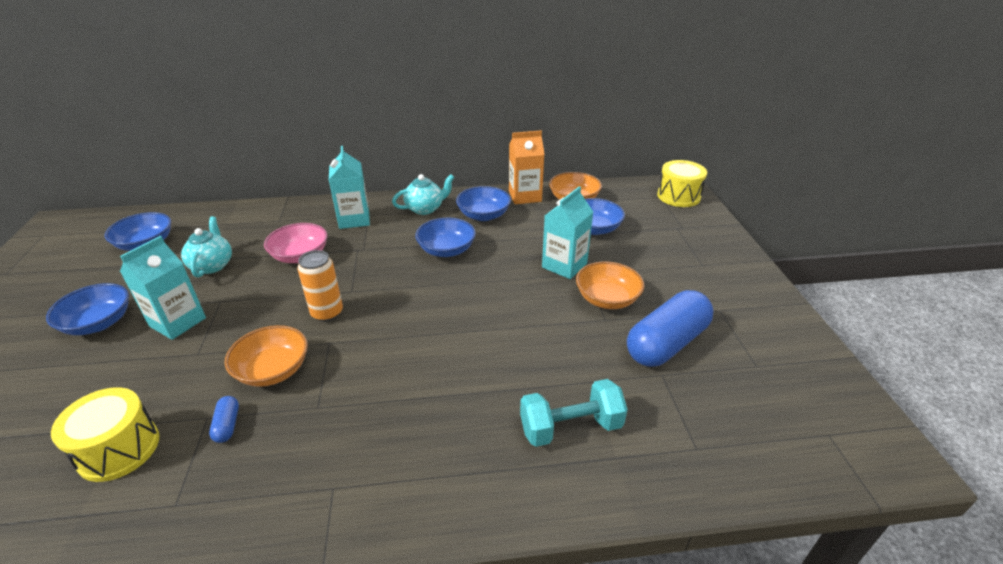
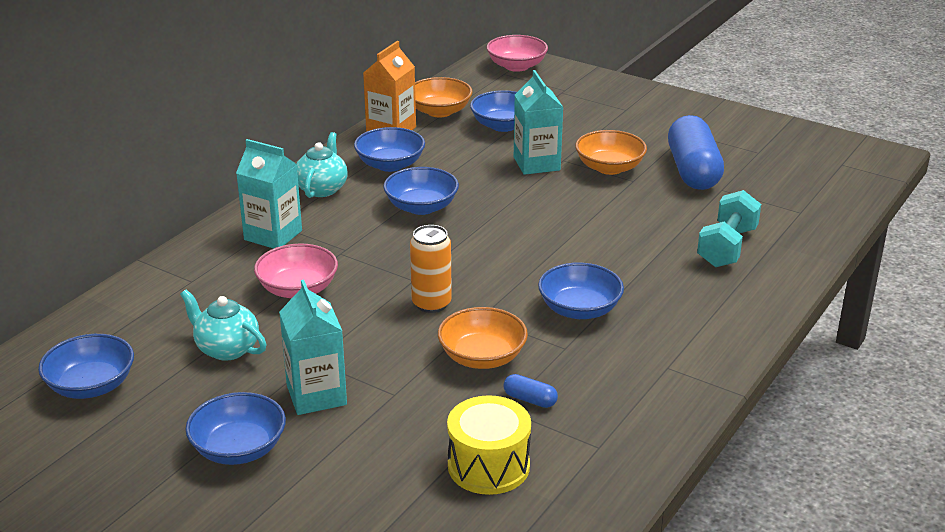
camera: 50 degrees left, 5 degrees down
yellow drum [657,160,707,207] -> pink bowl [487,35,548,72]
none -> blue bowl [538,262,624,319]

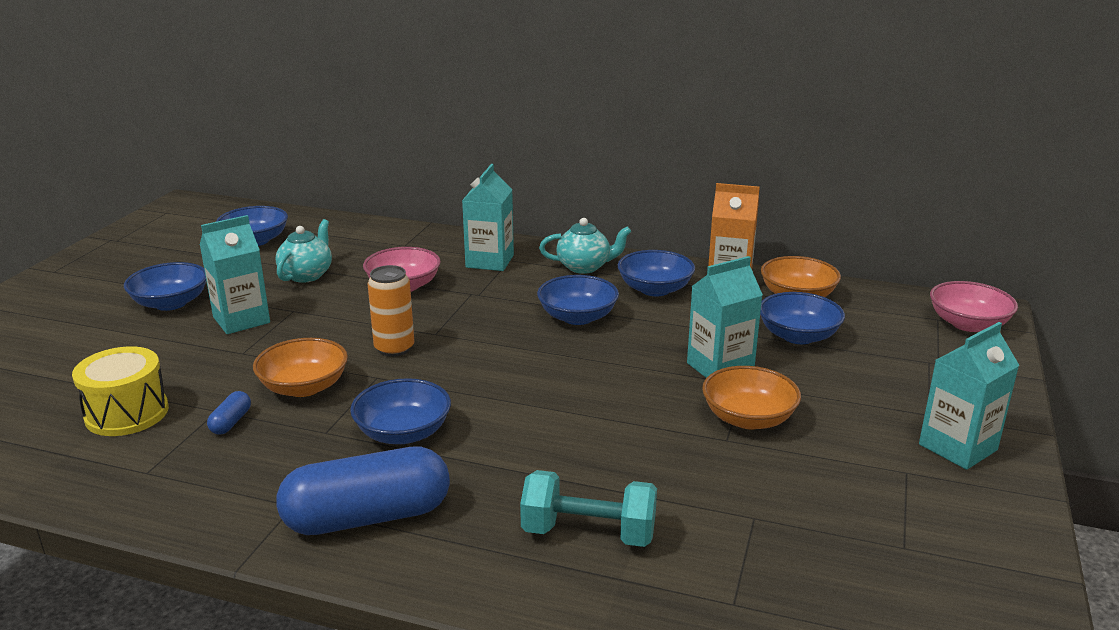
camera: 75 degrees right, 5 degrees down
blue capsule [668,115,724,190] -> blue capsule moved to [276,446,450,535]
none -> turquoise carton [919,322,1020,470]

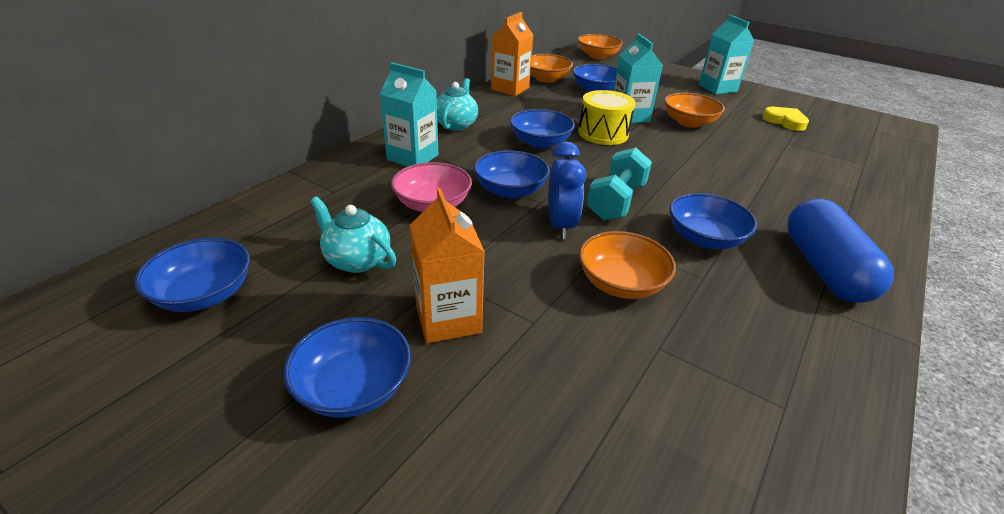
camera: 75 degrees left, 10 degrees up
yellow drum [72,346,169,436] -> yellow drum moved to [578,90,635,145]
turquoise carton [200,215,270,334] -> orange carton [410,188,485,344]
blue capsule [207,391,251,435] -> none
orange can [368,265,414,357] -> blue clock [548,142,586,239]
turquoise dumbbell [520,470,657,547] -> turquoise dumbbell moved to [587,147,652,220]
blue bowl [618,250,695,296] -> blue bowl moved to [474,150,550,198]
pink bowl [930,281,1018,332] -> orange bowl [578,34,623,59]
none -> yellow heart [762,107,809,131]

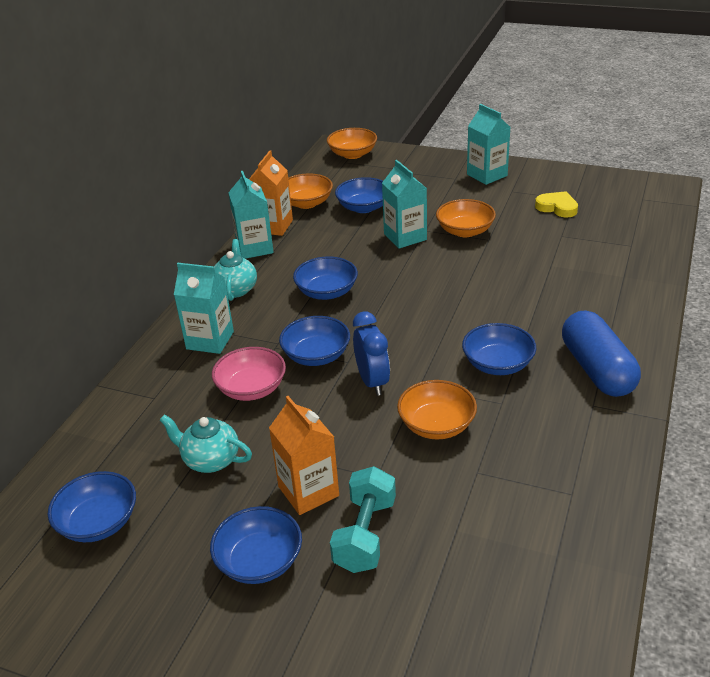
camera: 10 degrees left, 0 degrees up
yellow drum [578,90,635,145] -> none
turquoise dumbbell [587,147,652,220] -> turquoise dumbbell moved to [330,466,396,573]
none -> turquoise carton [228,171,274,259]

